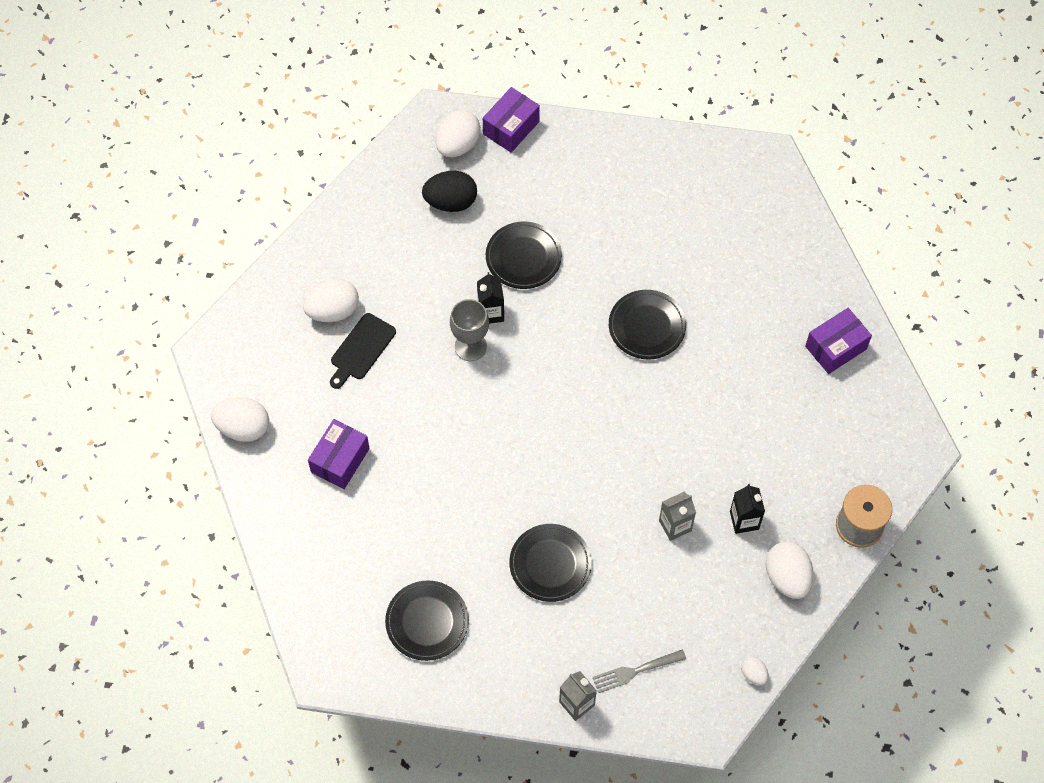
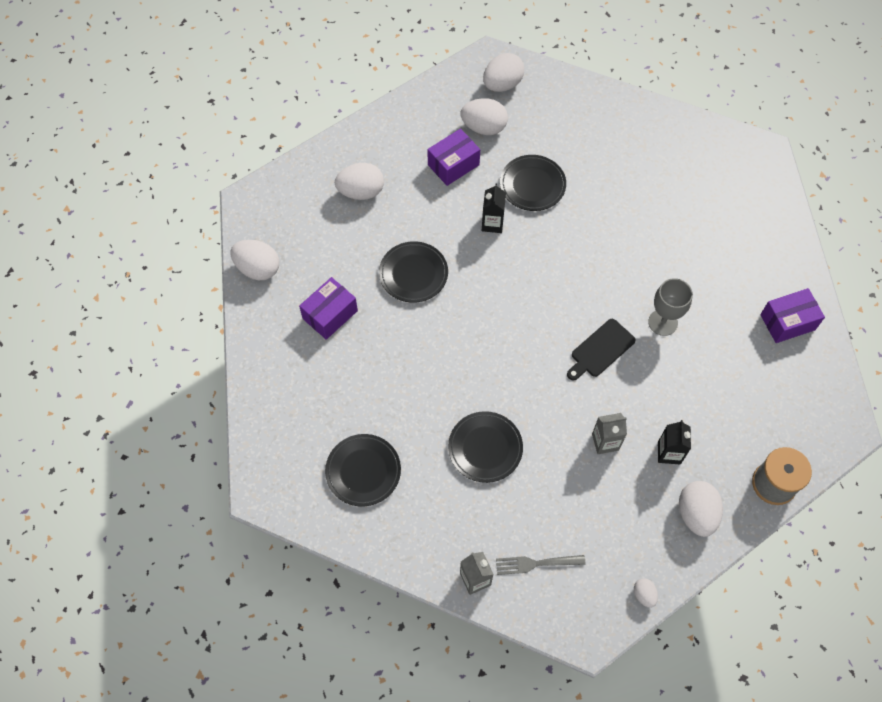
camera: 15 degrees right, 0 degrees up
black cutting board [330,313,396,389] -> black cutting board moved to [567,319,636,381]
black egg [422,171,477,212] -> white egg [461,98,508,135]
grey goblet [450,299,489,361] -> grey goblet moved to [648,278,693,336]
purple box [483,87,540,153] -> purple box moved to [427,129,480,186]
black plate [609,290,686,359] -> black plate moved to [379,241,448,303]

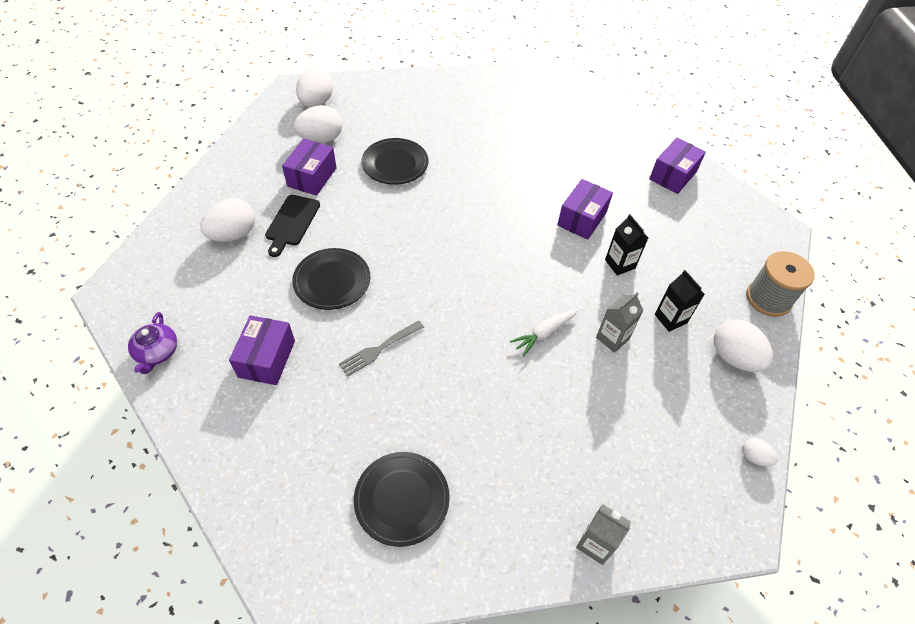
camera: 35 degrees left, 10 degrees down
white egg [231,240,279,280] -> purple teapot [128,312,177,374]
black plate [448,411,523,483] -> none
black carton [482,183,506,233] -> black carton moved to [605,214,648,276]
grey fork [496,555,586,575] -> grey fork moved to [339,321,424,377]
black cutting board [567,319,636,381] -> black cutting board moved to [265,195,320,257]
grey goblet [648,278,693,336] -> purple box [557,179,613,240]
none -> white carrot [510,309,578,356]

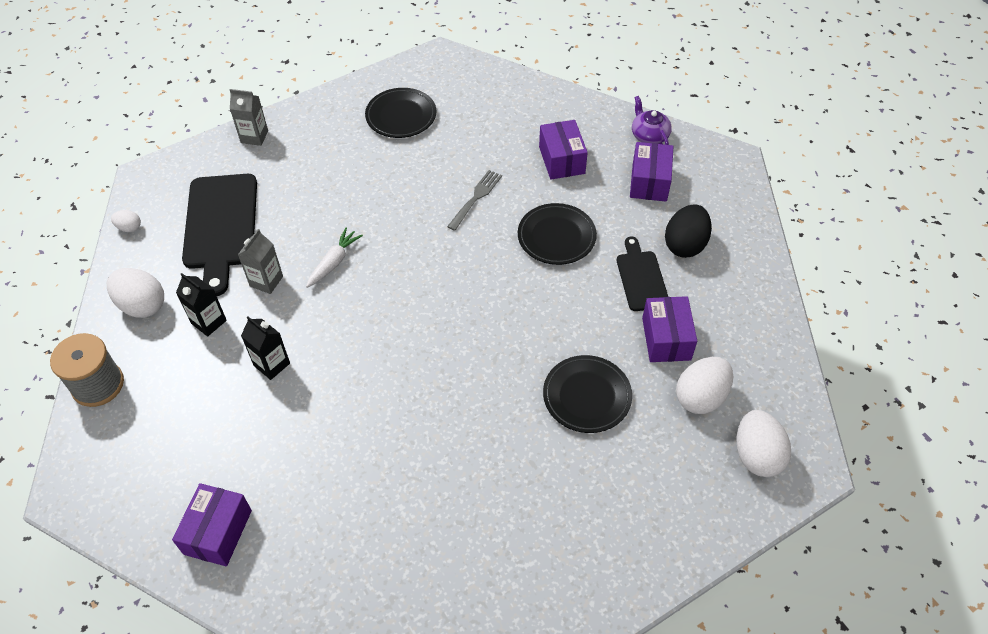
camera: 160 degrees right, 0 degrees up
white egg [200,198,255,242] -> black egg [665,204,712,258]
purple box [557,179,613,240] -> purple box moved to [630,142,674,202]
none -> black cutting board [182,174,257,296]

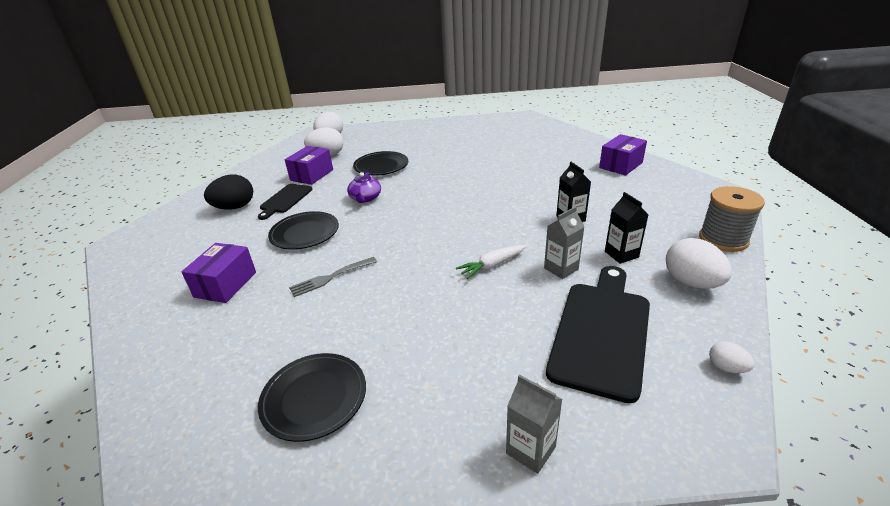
camera: 150 degrees left, 20 degrees down
purple box [630,142,674,202] -> none
purple teapot [632,96,672,145] -> purple teapot moved to [347,172,381,203]

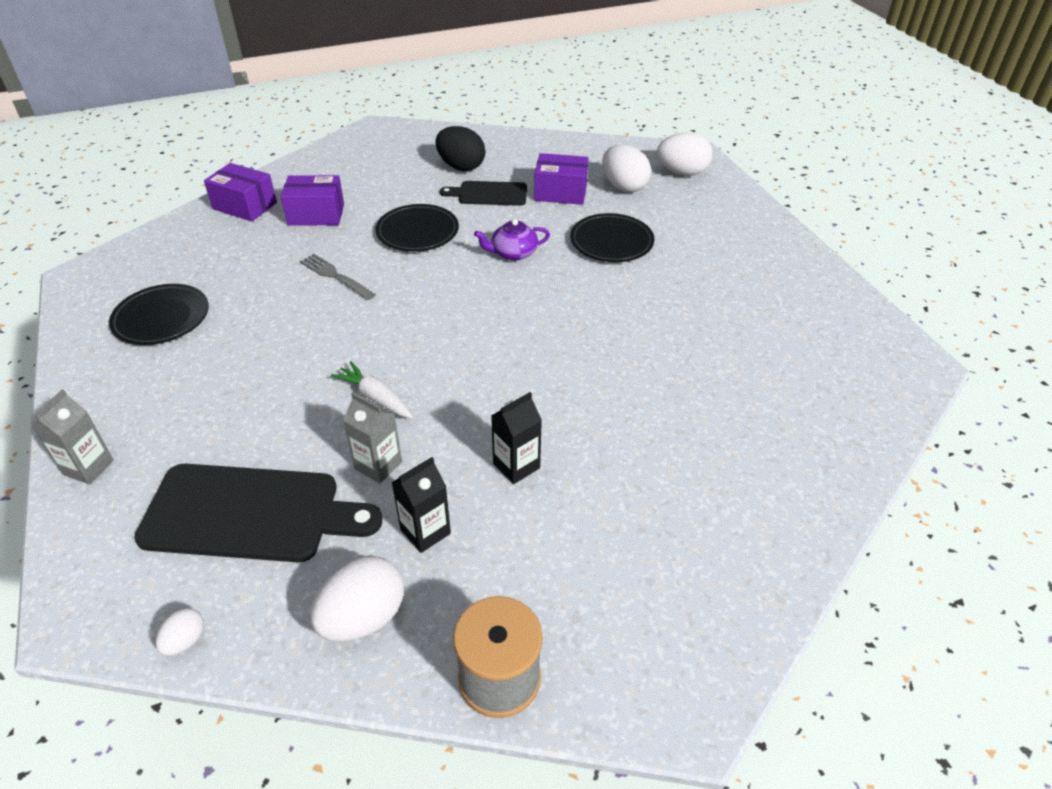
camera: 70 degrees right, 10 degrees up
purple box [599,134,647,176] -> purple box moved to [204,163,277,221]

